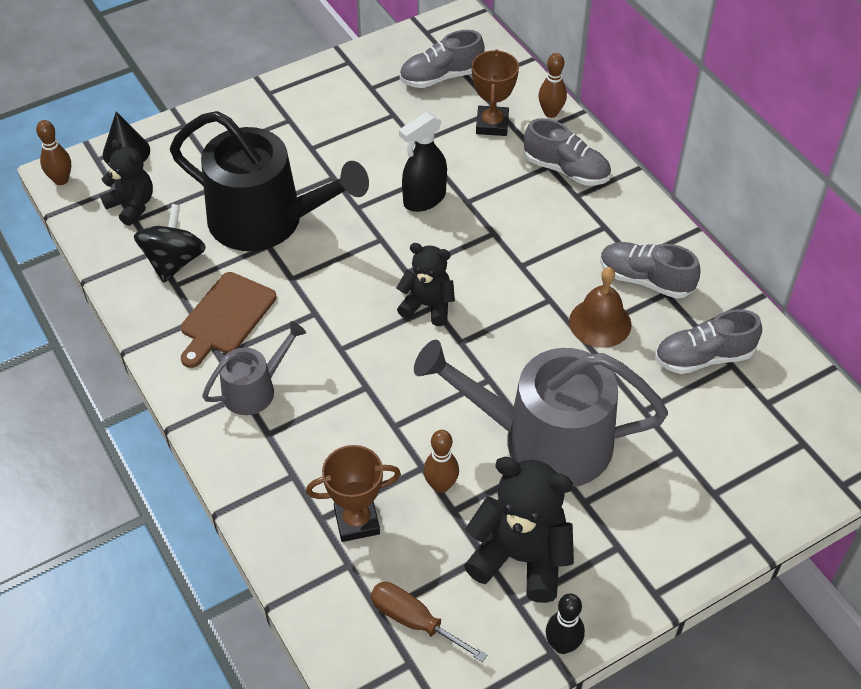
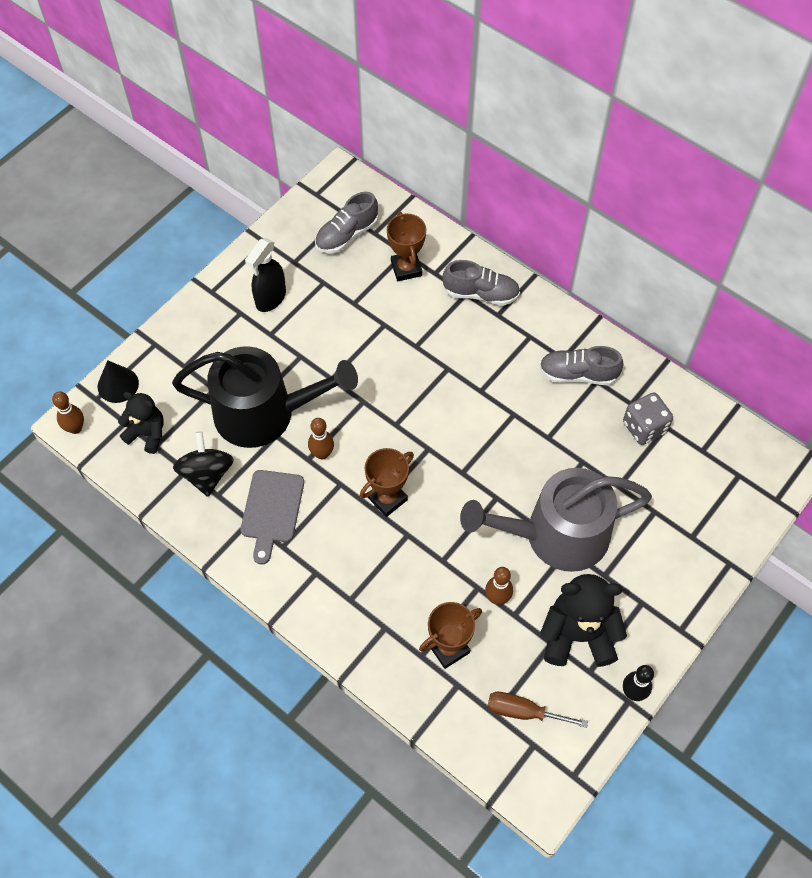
camera: 20 degrees left, 10 degrees up
brown cutting board [181,272,277,368] -> grey cutting board [241,470,304,564]
grey watering can [202,321,306,415] -> none
black teddy bear [396,243,455,326] -> none
black spray bottle [399,112,447,212] -> black spray bottle moved to [245,238,286,312]
brown bowling pin [538,53,567,118] -> brown bowling pin moved to [308,418,334,459]
brown bell [569,267,632,348] -> none
grey shoe [655,309,762,374] -> grey dice [623,393,673,445]
none -> brown trophy [360,448,414,517]

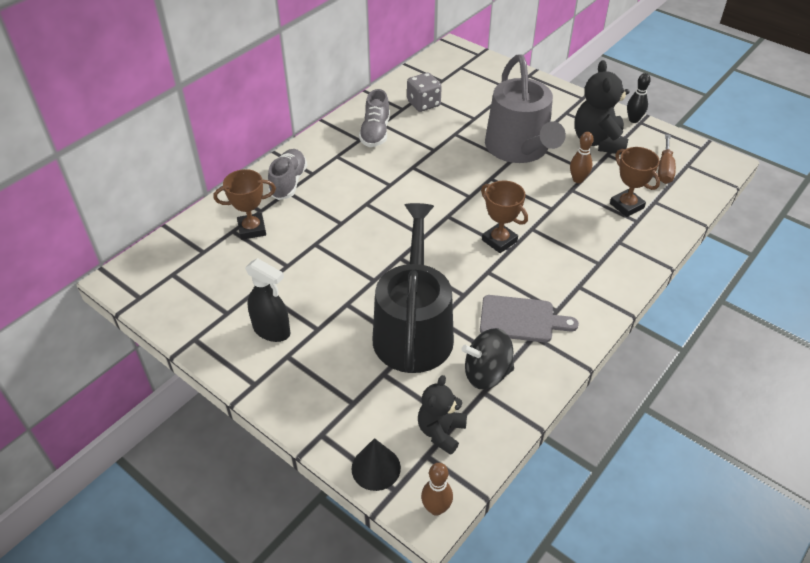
camera: 90 degrees left, 15 degrees down
brown bowling pin [308,418,334,459] -> none
grey shoe [315,192,378,253] -> none

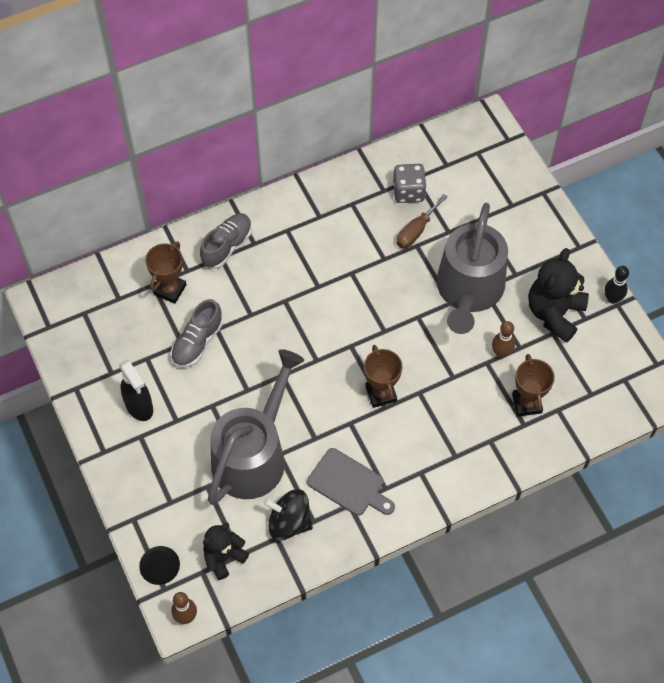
camera: 25 degrees right, 15 degrees up
brown trophy [214,169,276,240] -> brown trophy turned 75 degrees counterclockwise [145,242,186,304]
grey shoe [359,89,390,147] -> grey shoe moved to [171,299,223,368]
black watering can [373,203,454,373] -> grey watering can [208,349,304,505]
brown screwdriver [658,134,676,184] -> brown screwdriver moved to [396,194,448,249]

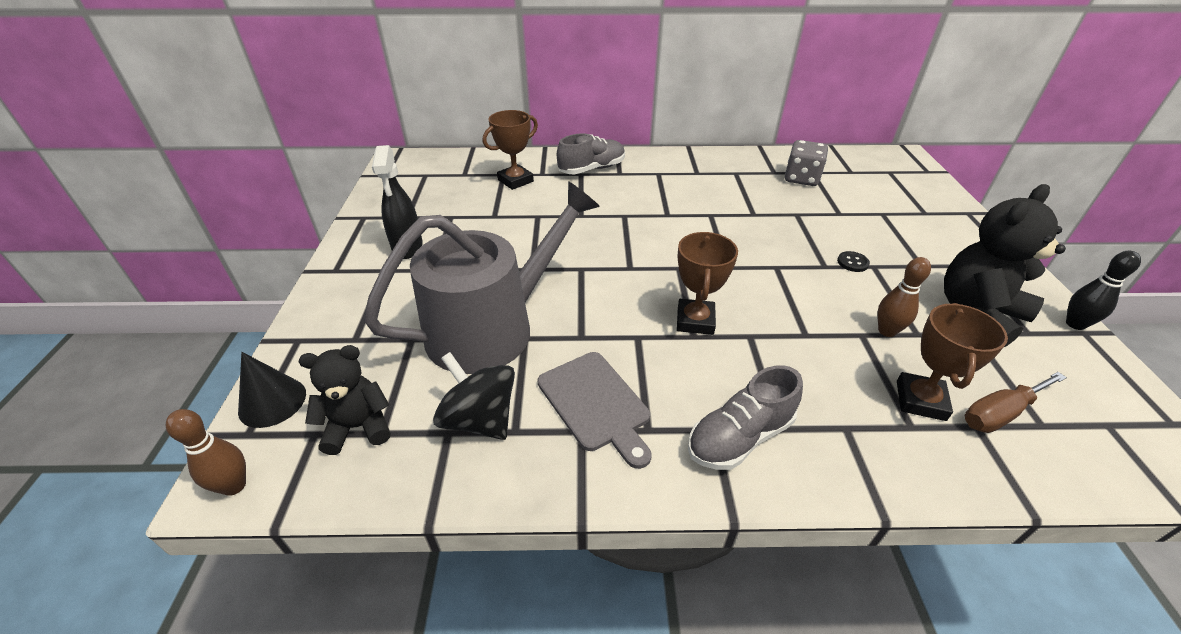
camera: 25 degrees right, 20 degrees down
grey shoe [171,299,223,368] -> grey shoe moved to [688,365,803,470]
brown screwdriver [396,194,448,249] -> brown screwdriver moved to [965,372,1067,433]
grey watering can [437,203,508,334] -> black button [837,251,870,272]

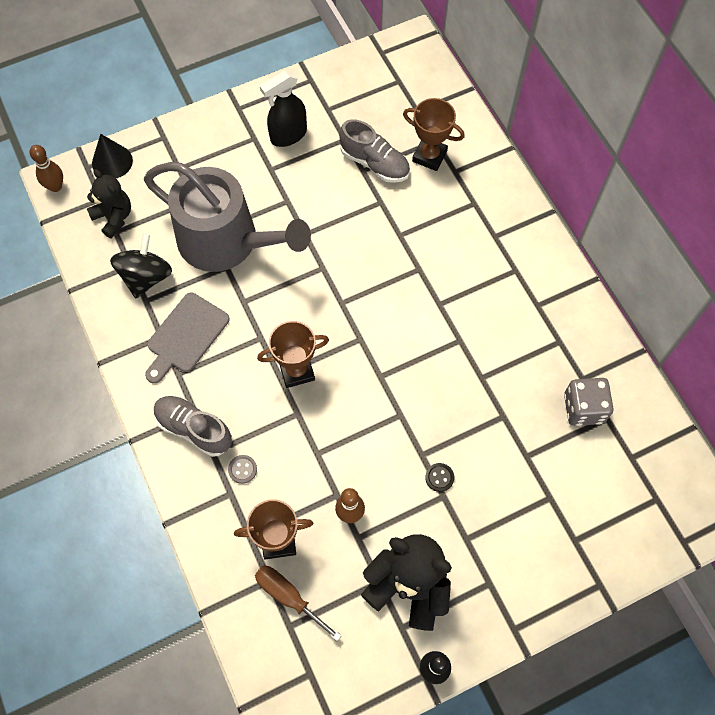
camera: 65 degrees right, 25 degrees up
grey shoe [557,134,625,174] -> grey shoe moved to [339,119,410,183]
none -> grey button [228,455,257,484]

